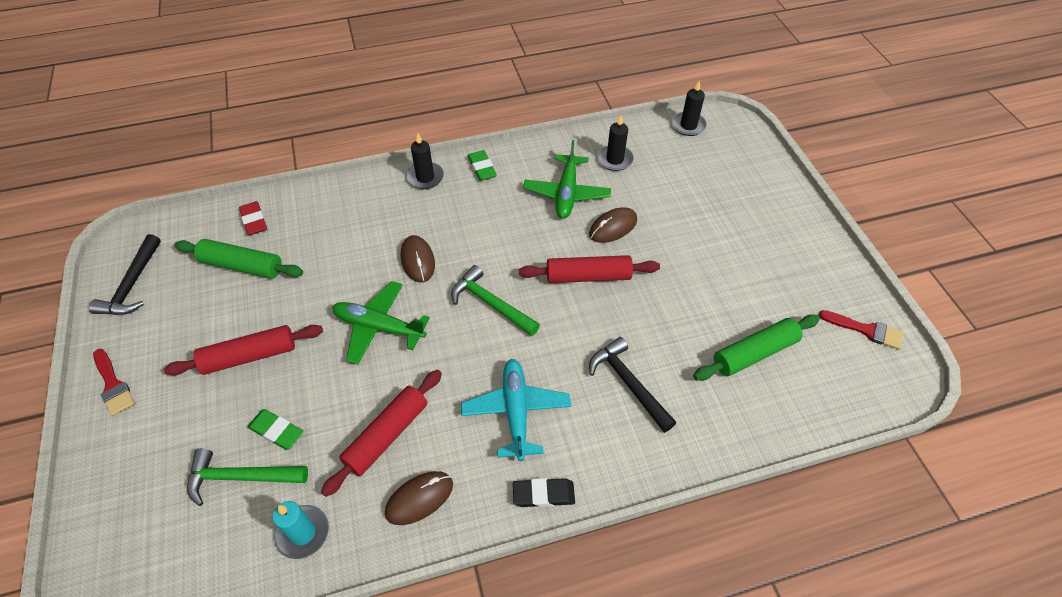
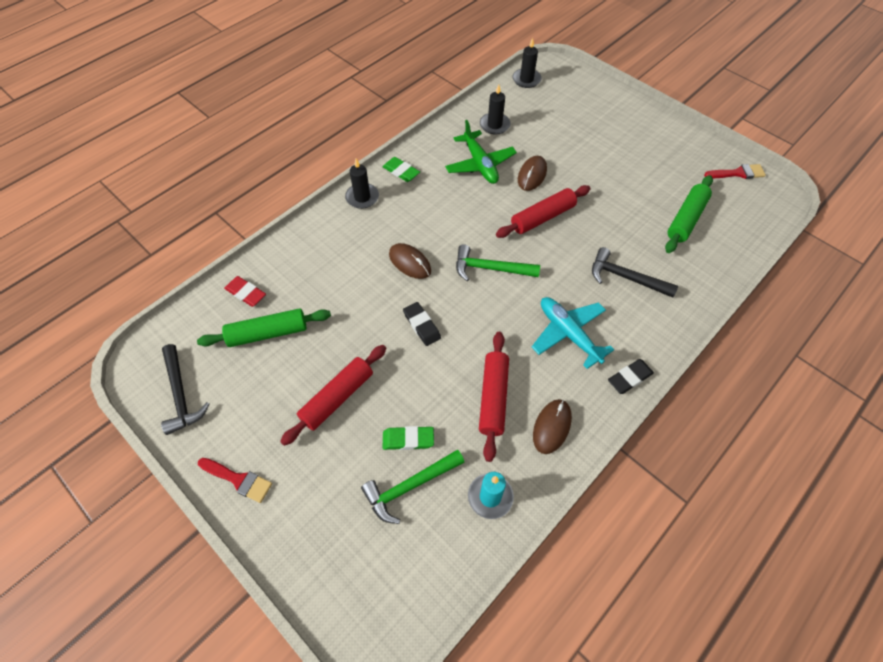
camera: 30 degrees left, 5 degrees up
green plane [332,281,430,365] -> black eraser [403,302,441,346]

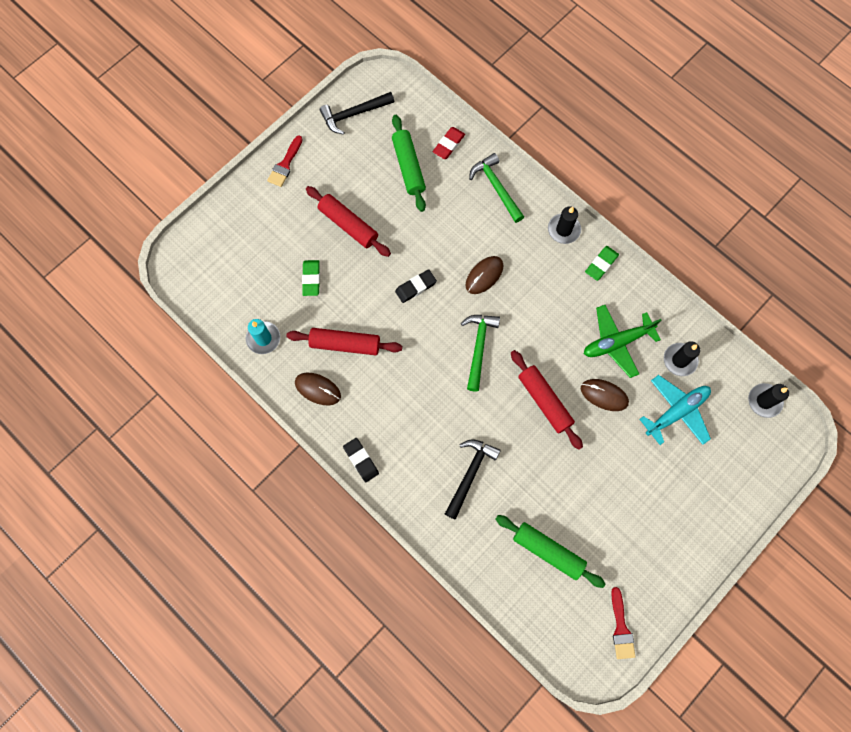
camera: 90 degrees right, 15 degrees up
green hammer [361,450,465,524] -> green hammer moved to [469,153,524,223]
turquoise plane [532,297,614,369] -> turquoise plane moved to [640,375,711,445]

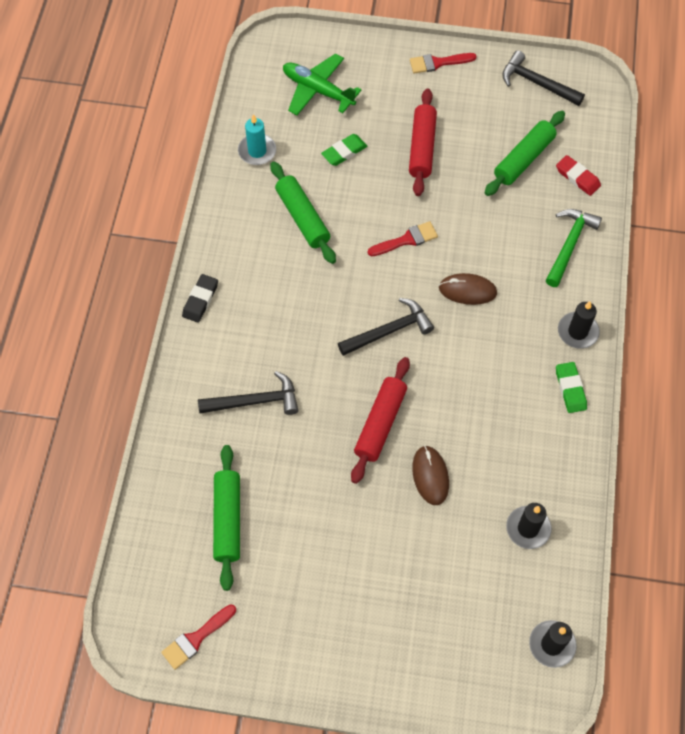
camera: 55 degrees right, 10 degrees down
red rolling pin [286,328,402,355] -> green rolling pin [270,161,336,264]
brown mouse [295,373,341,406] -> none
black eraser [395,269,437,303] -> red brush [368,221,438,256]
red eraser [433,127,465,159] -> red eraser turned 45 degrees clockwise [556,155,601,196]
green hammer [461,315,500,392] -> black hammer [338,298,434,356]
green plane [584,305,662,378] -> green plane moved to [283,54,361,115]
green eraser [585,246,619,281] -> green eraser turned 75 degrees clockwise [556,362,587,413]
turquoise plane [640,375,711,445] -> none

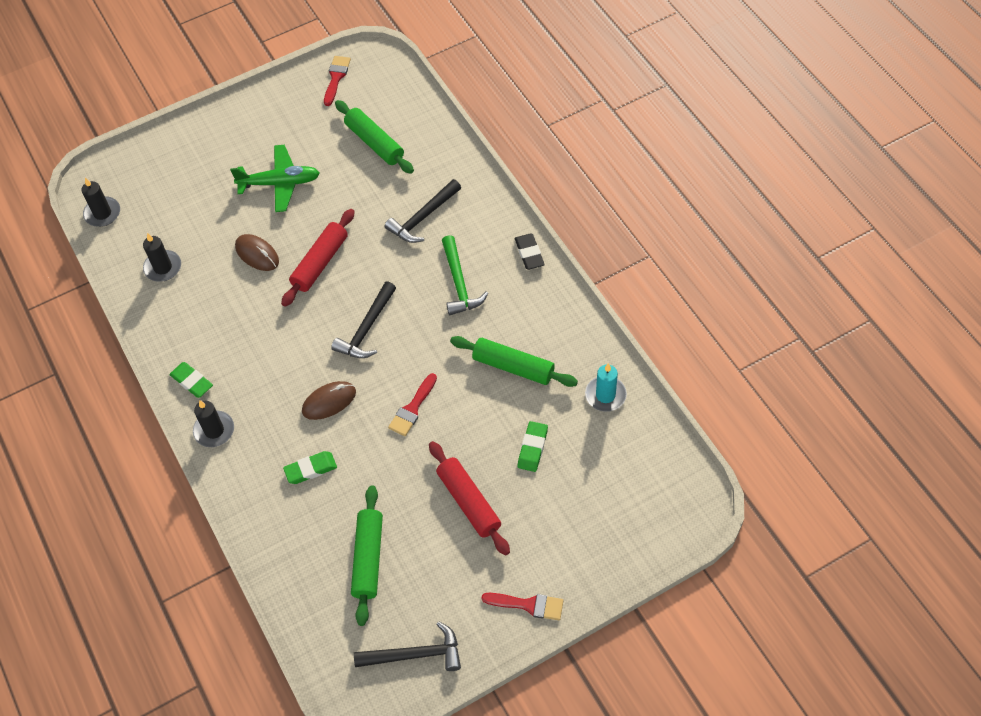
camera: 145 degrees right, 5 degrees down
green plane [283,54,361,115] -> green plane moved to [230,145,320,212]
red rolling pin [351,357,410,484] -> red rolling pin turned 45 degrees clockwise [281,209,355,307]
red brush [410,53,477,74] -> red brush turned 60 degrees clockwise [482,593,563,620]
green hammer [546,209,602,287] -> green hammer moved to [442,235,488,315]
red eraser [556,155,601,196] -> none
none -> green eraser [283,451,337,484]

